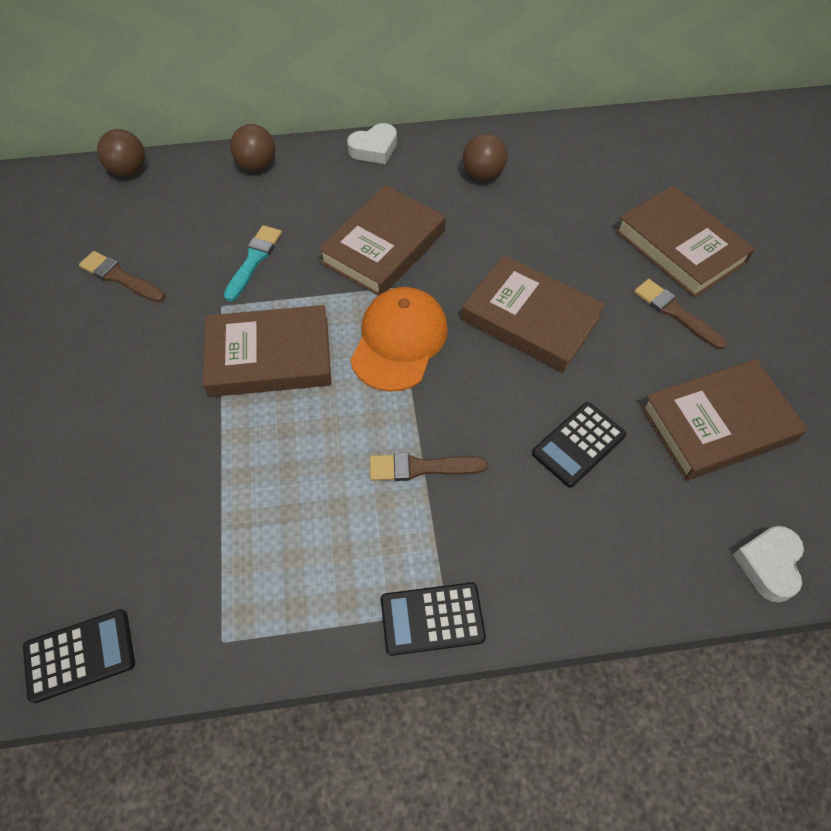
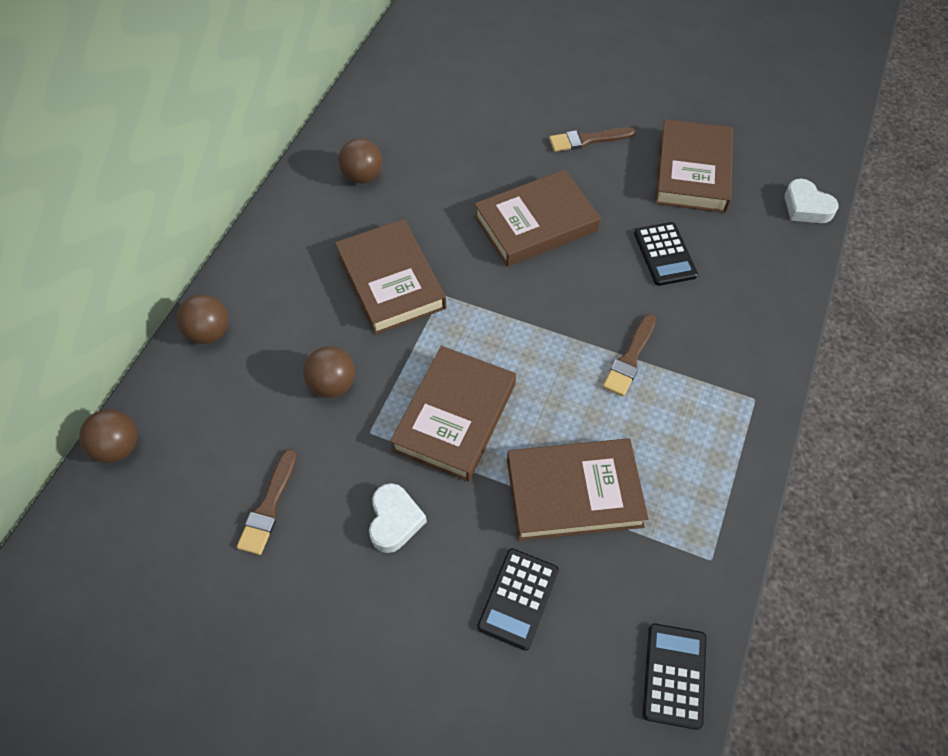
camera: 60 degrees left, 0 degrees up
brown brush [79,251,165,302] -> brown brush turned 45 degrees counterclockwise [237,449,297,555]
turquoise brush [224,225,282,302] -> brown ball [303,346,355,397]
white heart [347,123,397,164] -> white heart moved to [369,483,427,553]
orange cap [350,287,448,392] -> none
black calculator [381,582,486,656] -> black calculator moved to [477,548,559,651]
brown book [616,186,755,298] -> brown book moved to [507,438,649,541]

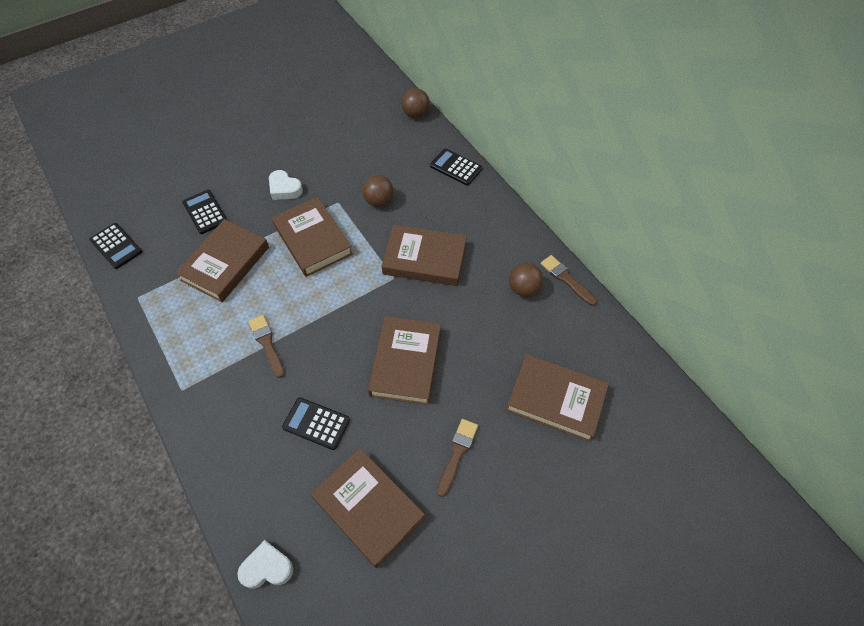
camera: 125 degrees right, 0 degrees up
brown ball [177,295,228,344] -> black calculator [430,148,482,186]
brown brush [237,449,297,555] -> brown brush moved to [541,255,597,306]
none -> brown book [506,354,609,442]

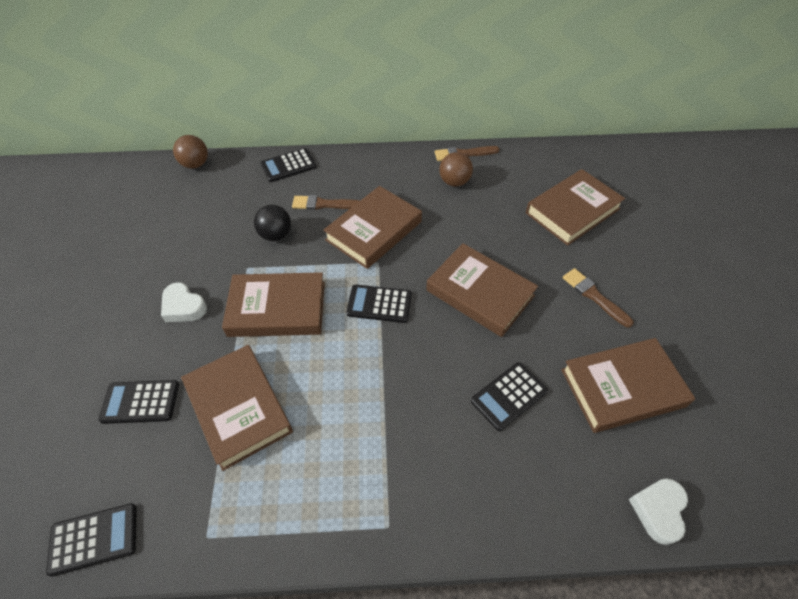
camera: 60 degrees left, 5 degrees down
brown brush [249,315,285,378] -> brown brush moved to [292,195,359,210]
white heart [269,170,303,200] -> white heart turned 60 degrees clockwise [161,282,207,323]
brown ball [362,175,394,207] -> black ball [254,205,291,241]
none -> black calculator [346,284,412,323]

